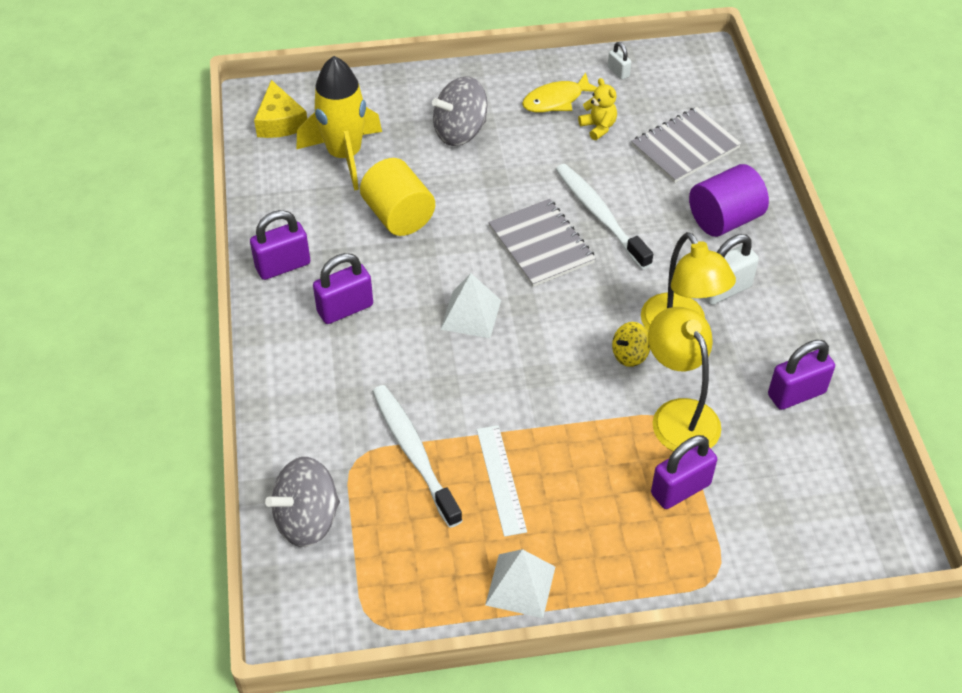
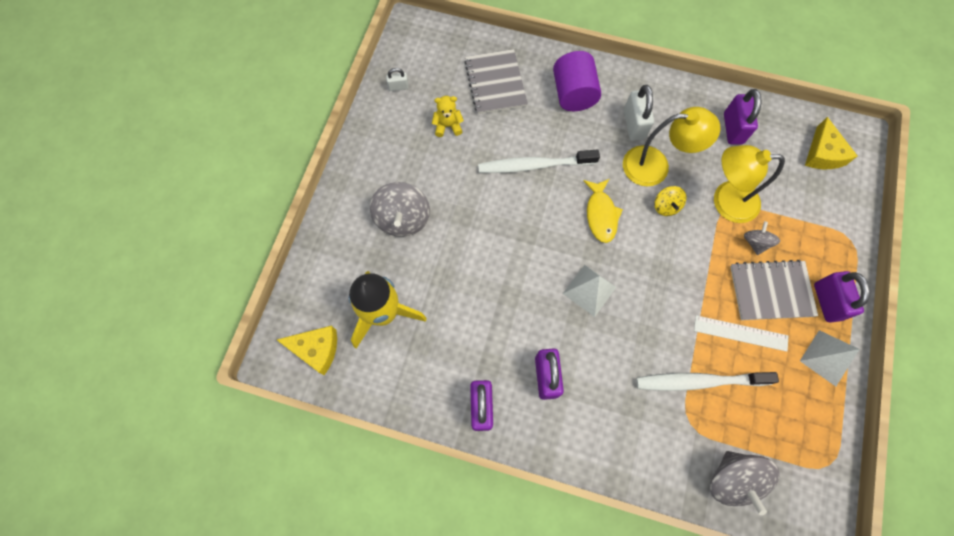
camera: 65 degrees left, 20 degrees up
yellow cylinder [360,158,435,236] -> none
grey notebook [488,199,596,287] -> grey notebook moved to [730,260,818,320]
yellow fish [522,73,597,112] -> yellow fish moved to [584,179,623,243]
purple padlock [651,435,717,509] -> purple padlock moved to [814,271,870,322]
none -> grey spinning top [744,221,780,255]
none -> yellow cheese [805,117,858,169]

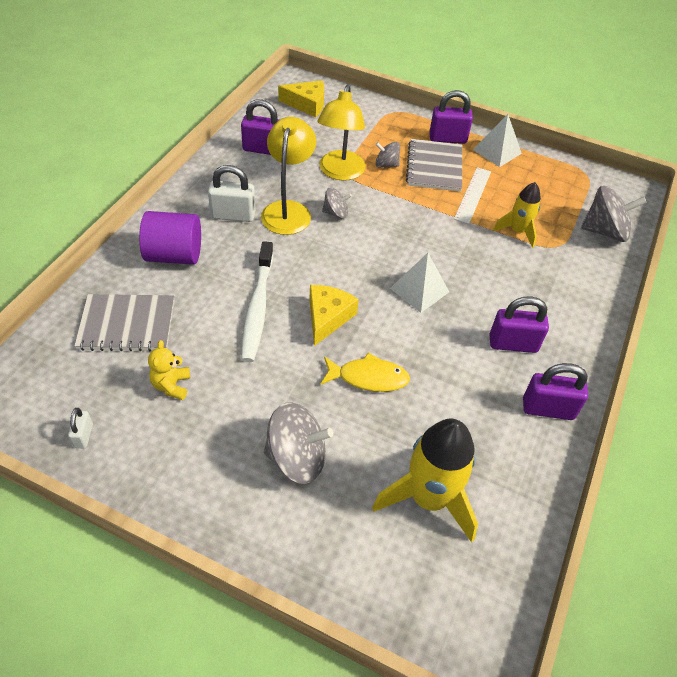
camera: 85 degrees left, 20 degrees down
yellow cheese [277,325,337,375] -> yellow cheese moved to [309,285,359,346]
yellow fish [584,179,623,243] -> yellow fish moved to [321,353,410,392]
white toothbrush [636,372,779,391] -> yellow rocket [493,182,541,248]
yellow spinning top [654,186,686,216] -> grey spinning top [322,188,352,219]

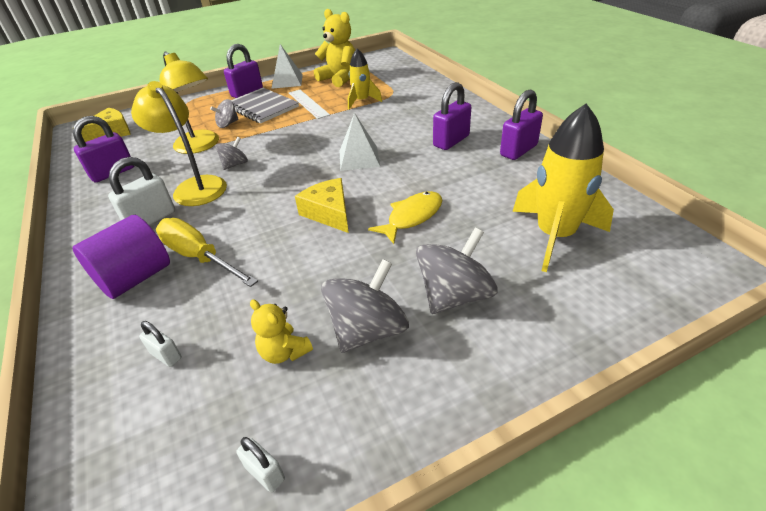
camera: 45 degrees left, 10 degrees down
grey notebook [74,294,174,351] -> white padlock [139,321,182,367]
white toothbrush [241,241,273,362] -> none
grey spinning top [581,186,647,242] -> grey spinning top moved to [321,259,409,353]
none -> yellow screwdriver [156,218,258,287]
none -> yellow teddy bear [314,9,355,87]

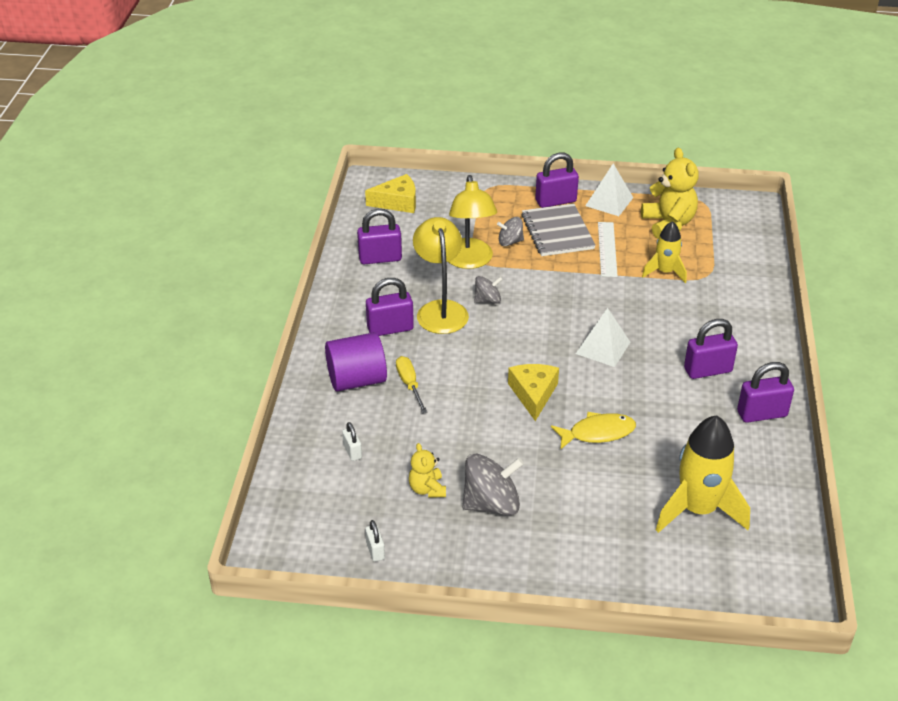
camera: 30 degrees right, 0 degrees up
white padlock [108,157,175,225] -> purple padlock [366,278,414,336]
yellow screwdriver [156,218,258,287] -> yellow screwdriver [396,356,427,413], size x0.63
grey spinning top [416,228,498,314] -> none

